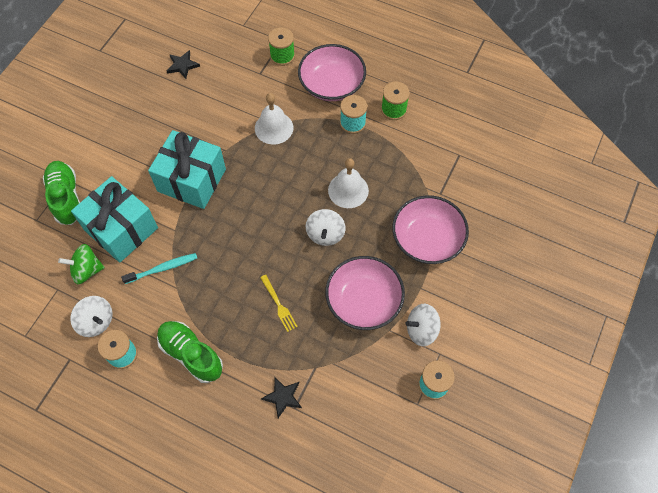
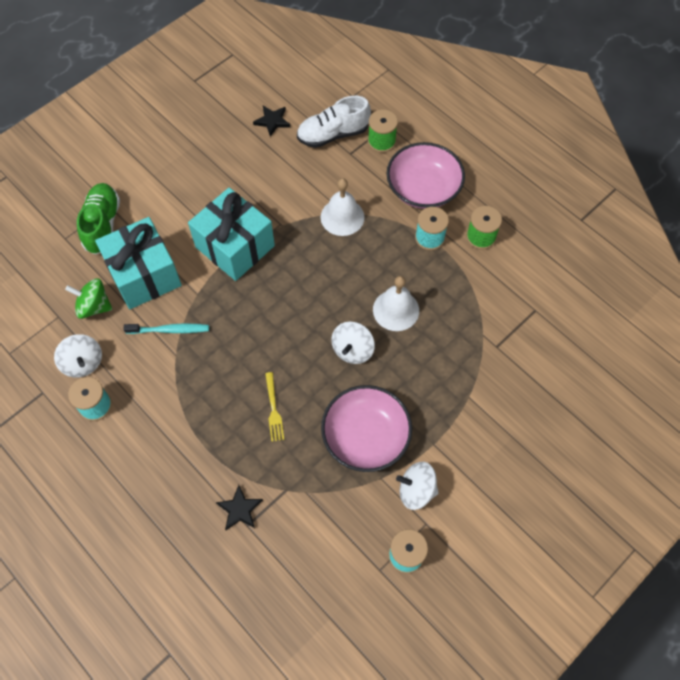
camera: 20 degrees right, 0 degrees up
green shoe [157,321,223,383] -> none
pink bowl [392,195,469,264] -> none
none -> white shoe [297,96,371,148]

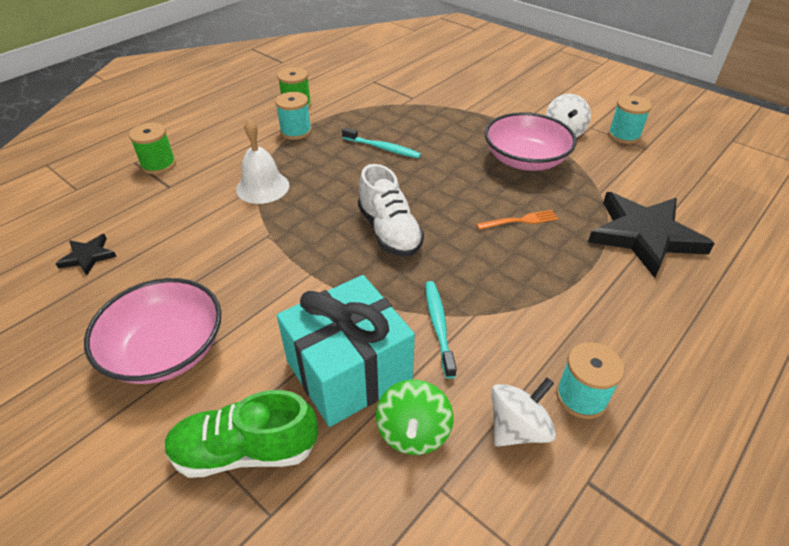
camera: 95 degrees left, 20 degrees down
turquoise gift [188,188,275,281] -> none
black star [216,485,263,530] -> black star [588,192,715,278], size x2.20
yellow fork [265,372,284,442] -> orange fork [476,210,558,230]
white shoe [297,96,371,148] -> white shoe moved to [358,164,424,257]
white spinning top [331,322,375,364] -> none
white bell [373,276,419,331] -> turquoise toothbrush [342,128,421,158]
pink bowl [386,142,465,209] -> pink bowl moved to [84,278,221,384]

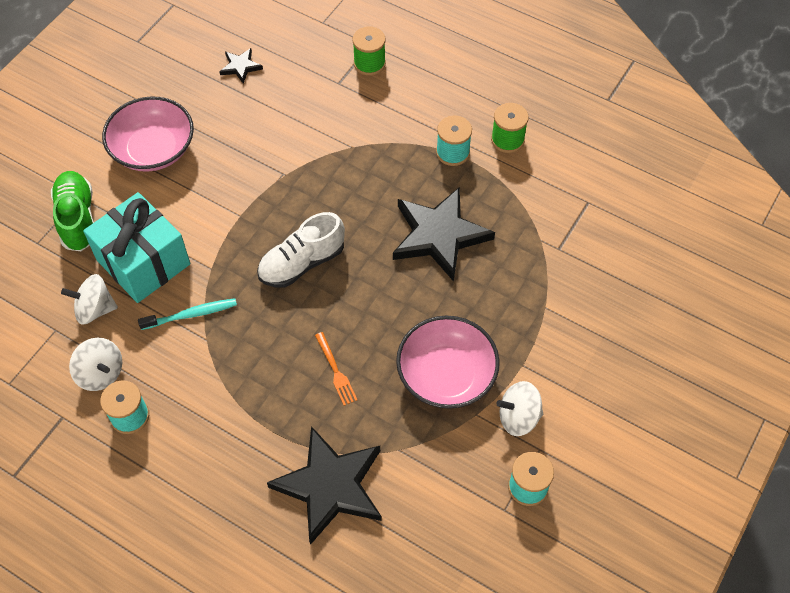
camera: 80 degrees right, 15 degrees up
white bell [236,119,289,204] -> none
turquoise toothbrush [342,128,421,158] -> black star [393,187,495,282]
green spinning top [376,380,454,455] -> white spinning top [61,274,118,325]

